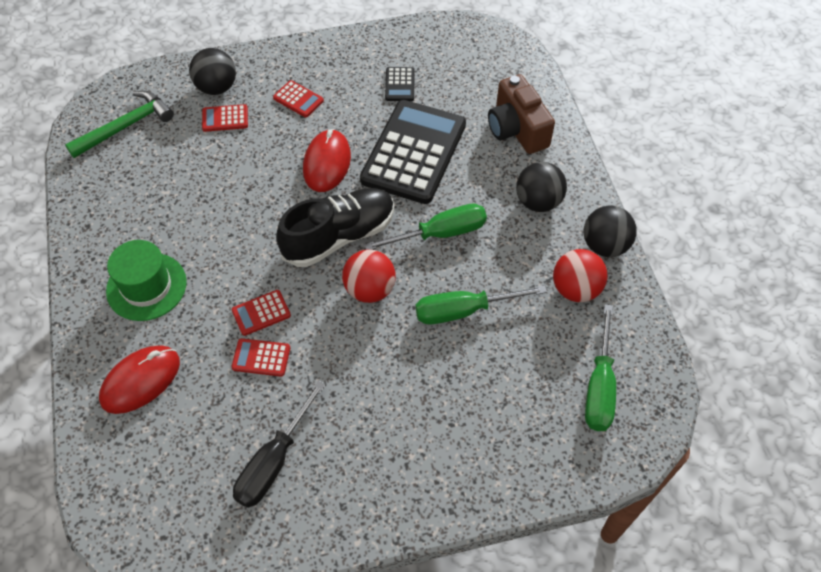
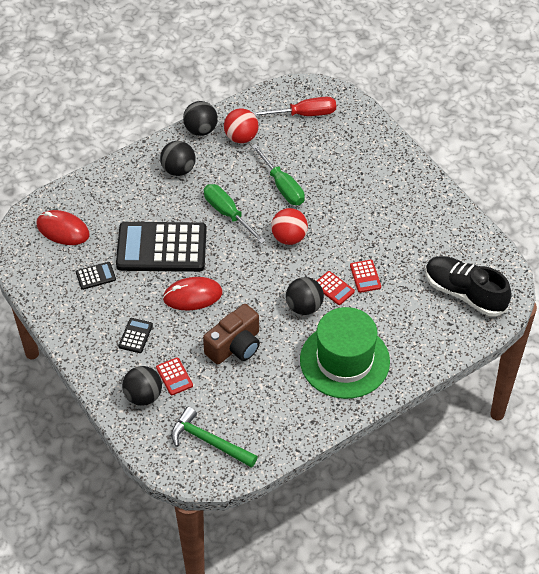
camera: 110 degrees left, 5 degrees down
red mouse [99,345,180,414] -> red mouse moved to [36,210,90,245]
green hat [106,240,187,321] -> green hat [300,307,390,399], size x1.52
black screwdriver [233,381,326,508] -> none
red calculator [273,80,324,117] -> black calculator [119,318,153,353]
black shoe [276,188,394,267] -> black shoe moved to [425,256,512,317]
brown camera [488,74,555,154] -> brown camera moved to [203,304,260,364]
green screwdriver [585,304,616,431] -> red screwdriver [252,97,336,116]
none -> black ball [286,277,324,315]

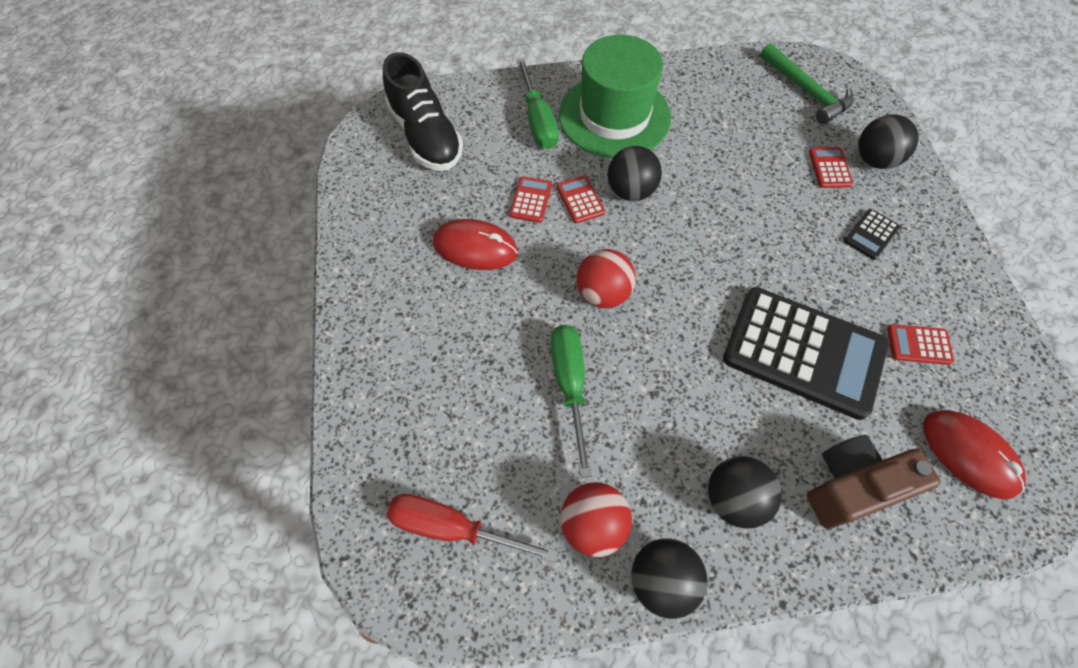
camera: 155 degrees left, 10 degrees up
black calculator [76,262,116,290] -> red calculator [887,324,954,365]
red mouse [163,277,223,311] -> red mouse moved to [433,219,518,270]
brown camera [203,304,260,364] -> brown camera moved to [807,435,941,529]
green screwdriver [204,184,266,244] -> green screwdriver moved to [517,58,559,149]

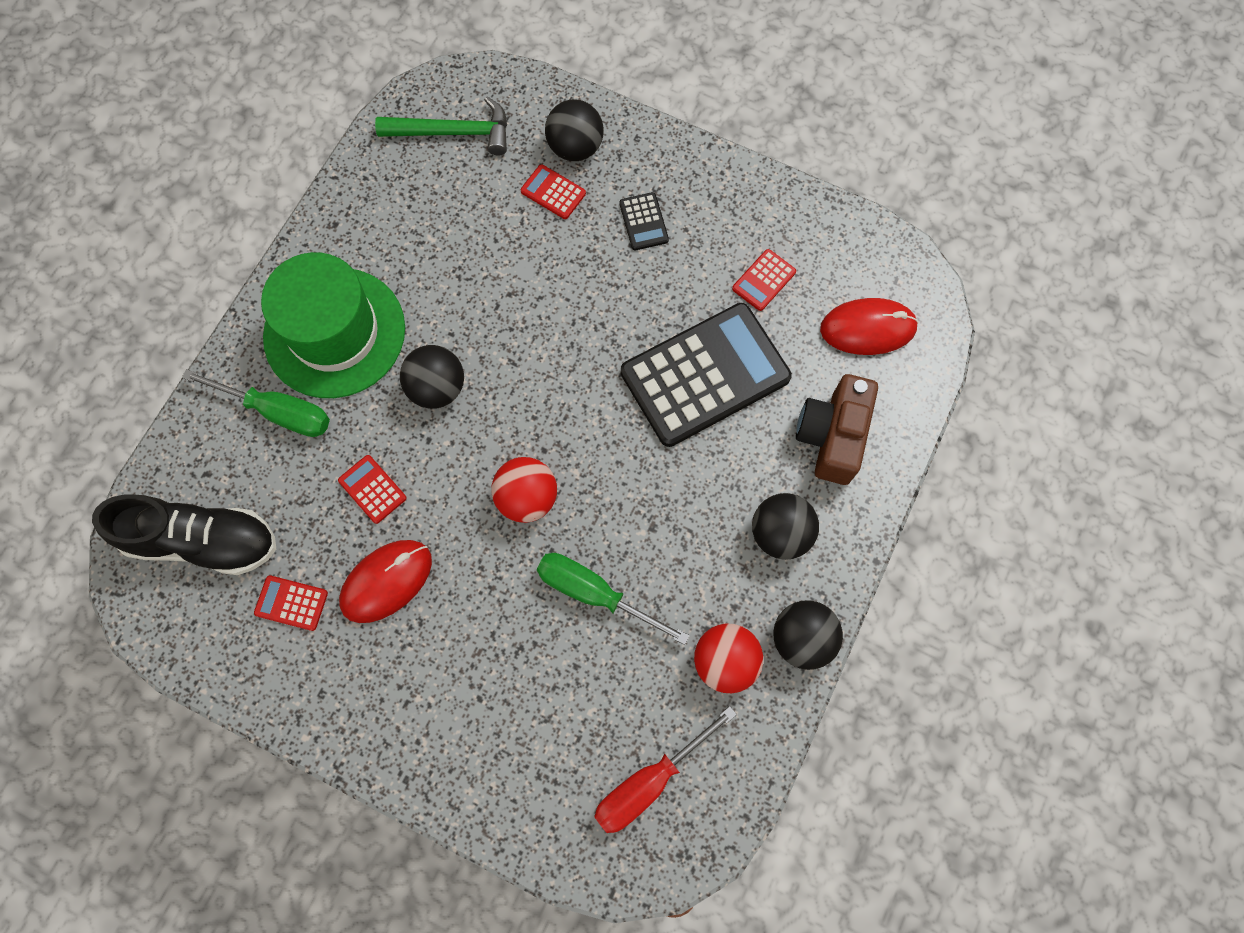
camera: 55 degrees left, 10 degrees up
red calculator [556,175,605,223] -> red calculator moved to [254,575,328,631]

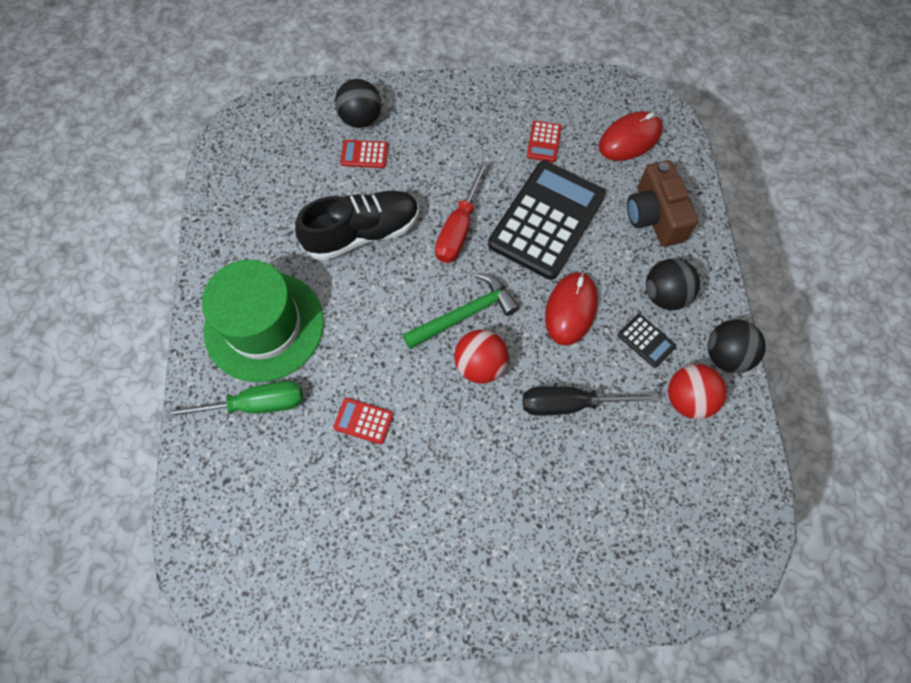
camera: 30 degrees left, 5 degrees down
black shoe [92,495,276,575] -> black shoe moved to [295,191,419,261]
red calculator [254,575,328,631] -> none
red mouse [339,540,432,623] -> red mouse moved to [545,272,598,345]
green hammer [375,97,507,155] -> green hammer moved to [403,273,519,349]
black ball [400,345,464,409] -> none
green screwdriver [537,553,690,645] -> black screwdriver [523,386,659,416]
red screwdriver [594,706,737,833] -> red screwdriver moved to [435,161,489,263]
black calculator [619,192,669,250] -> black calculator moved to [618,314,676,368]

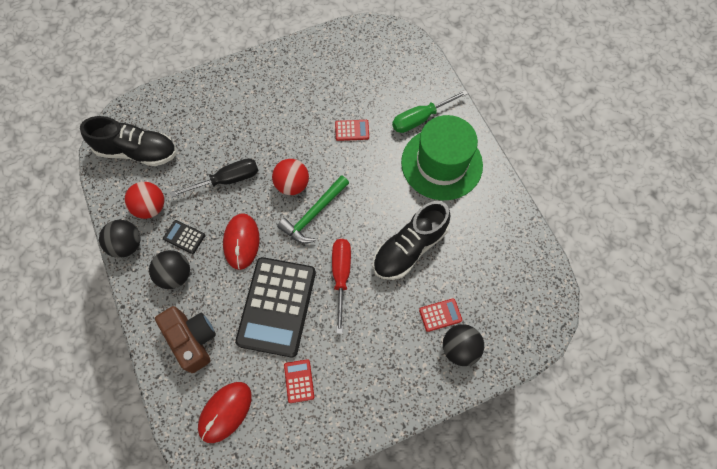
camera: 160 degrees right, 0 degrees up
none -> black shoe [80,116,177,166]

